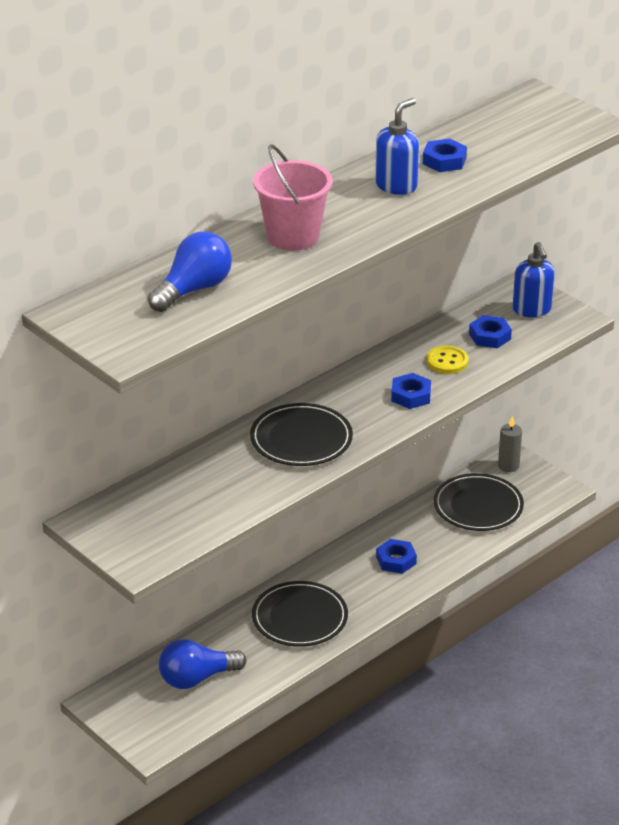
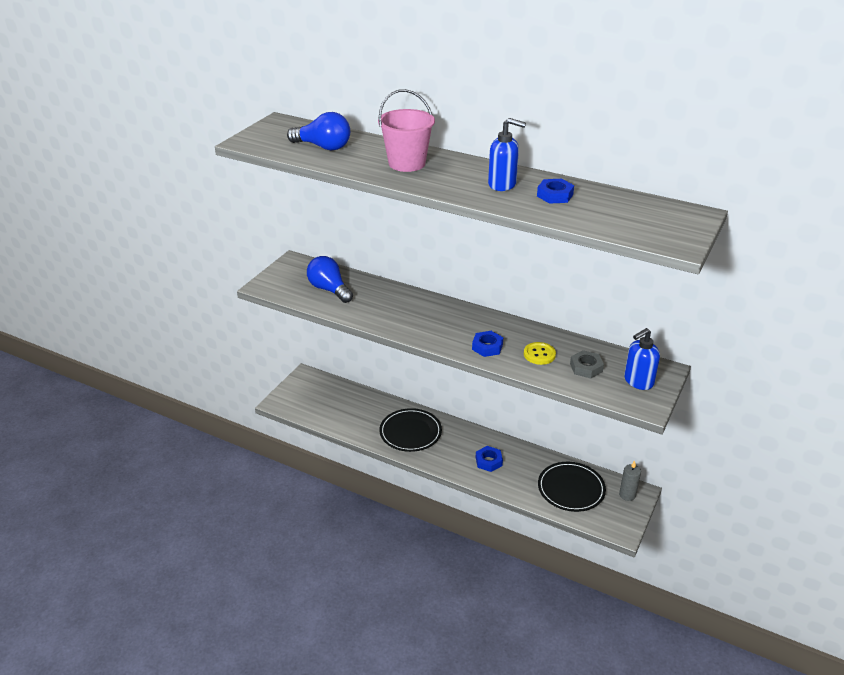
camera: 70 degrees right, 0 degrees up
blue light bulb [159,639,246,689] -> blue light bulb moved to [307,256,353,303]
black plate [250,403,353,466] -> none
blue nut [469,315,512,348] -> grey nut [570,350,604,378]

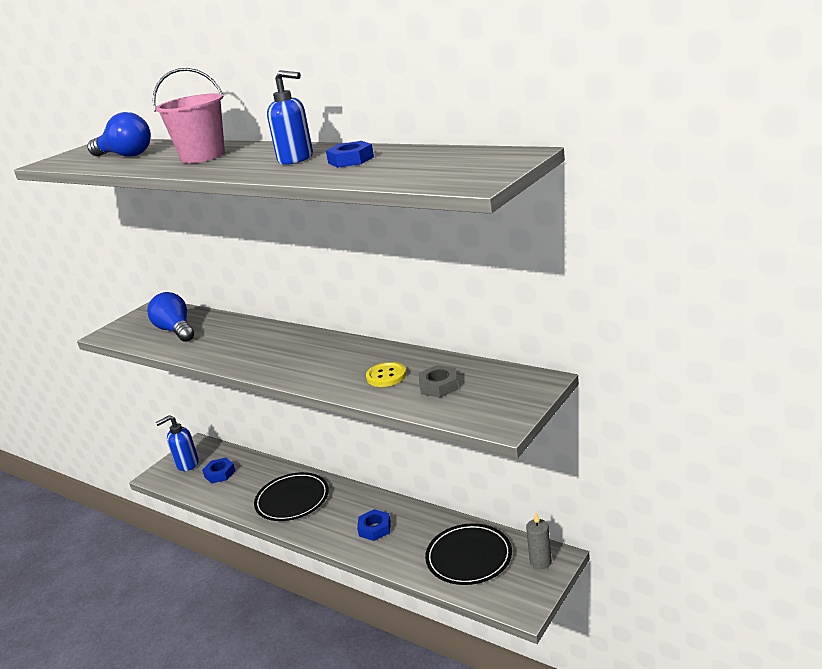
camera: 10 degrees right, 10 degrees down
blue nut [472,331,503,357] -> blue nut moved to [202,458,235,484]
blue soap dispenser [624,328,660,390] -> blue soap dispenser moved to [156,415,199,471]

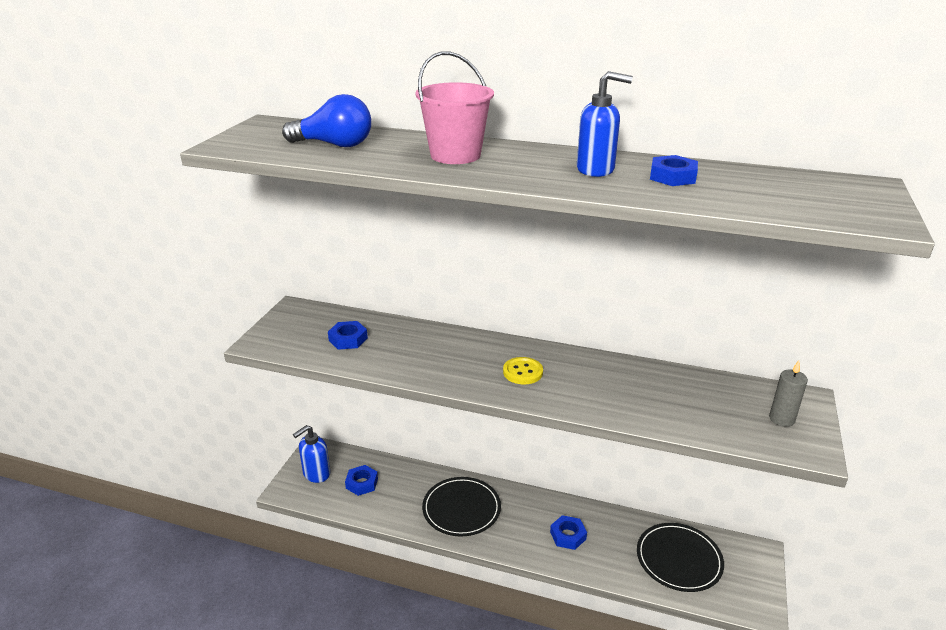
camera: 20 degrees left, 5 degrees up
blue light bulb [147,292,194,342] -> blue nut [328,321,368,350]
yellow button [366,362,406,387] -> yellow button moved to [503,357,543,385]
grey nut [419,365,458,397] -> none
grey candle [526,513,552,569] -> grey candle moved to [769,361,808,427]

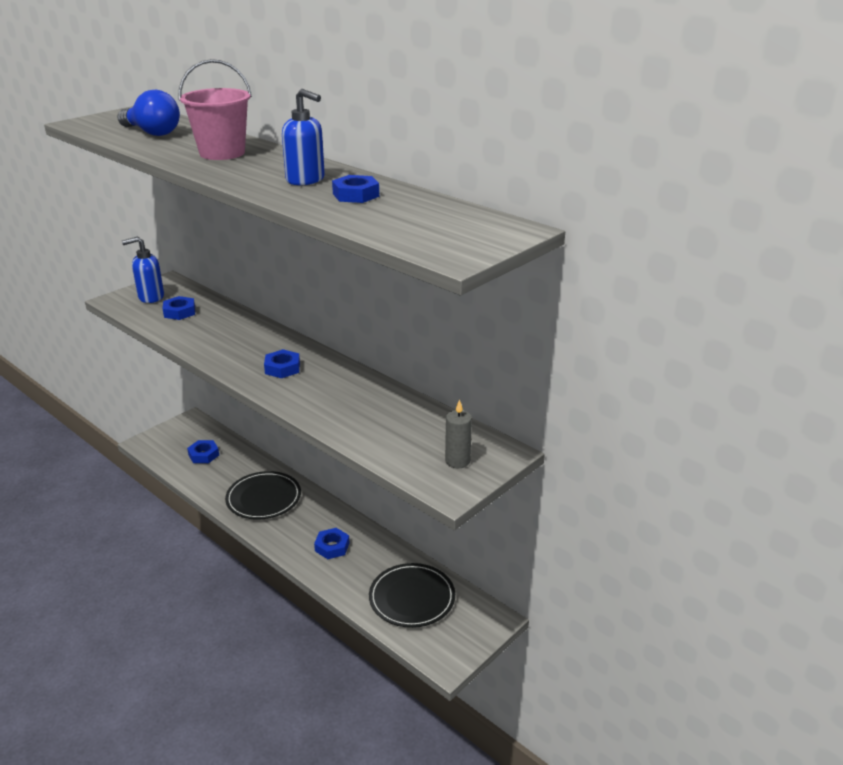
camera: 25 degrees right, 0 degrees up
blue soap dispenser [293,425,330,483] -> blue soap dispenser moved to [122,237,164,303]
yellow button [503,357,543,385] -> blue nut [264,349,300,378]

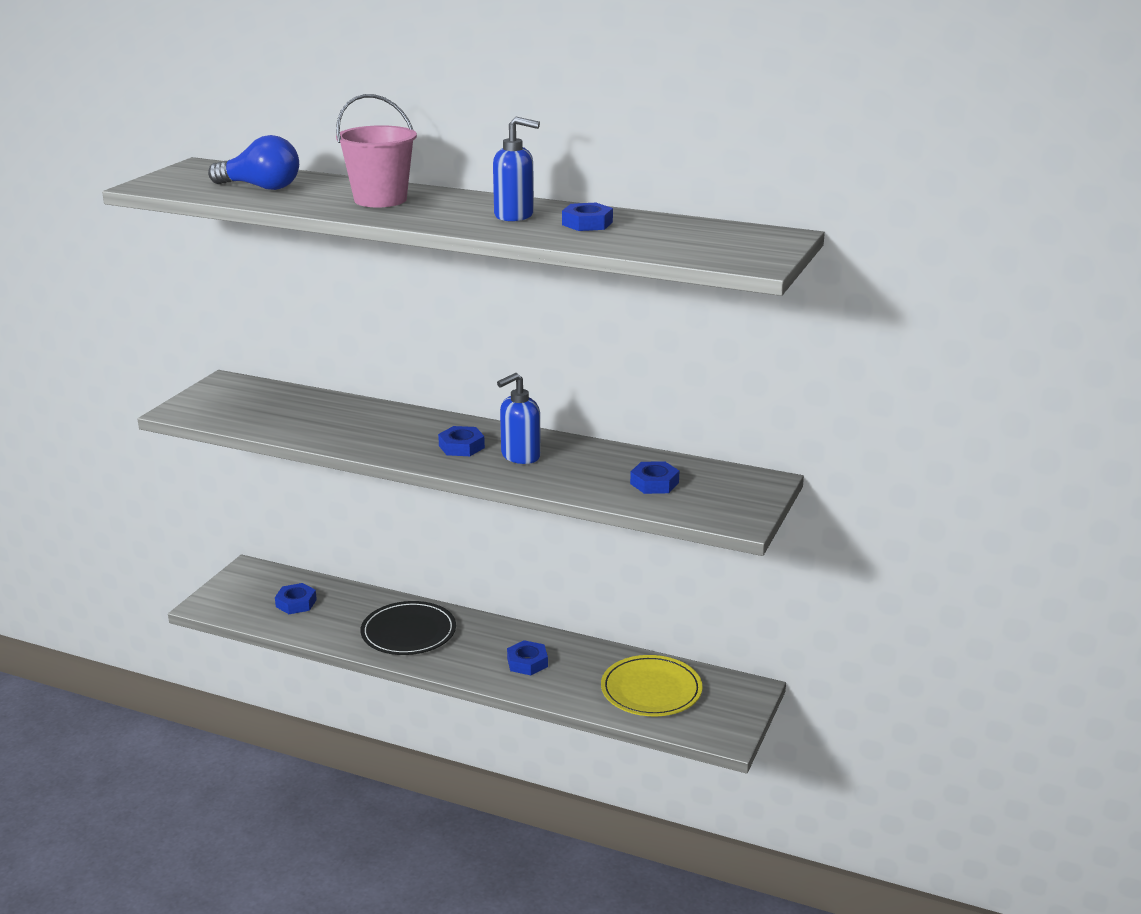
camera: 20 degrees left, 5 degrees down
blue soap dispenser [122,237,164,303] -> blue soap dispenser moved to [497,373,541,464]
blue nut [163,296,195,320] -> blue nut moved to [630,461,679,494]
black plate [369,563,455,628] -> yellow plate [601,655,703,716]
grey candle [445,399,472,468] -> none

